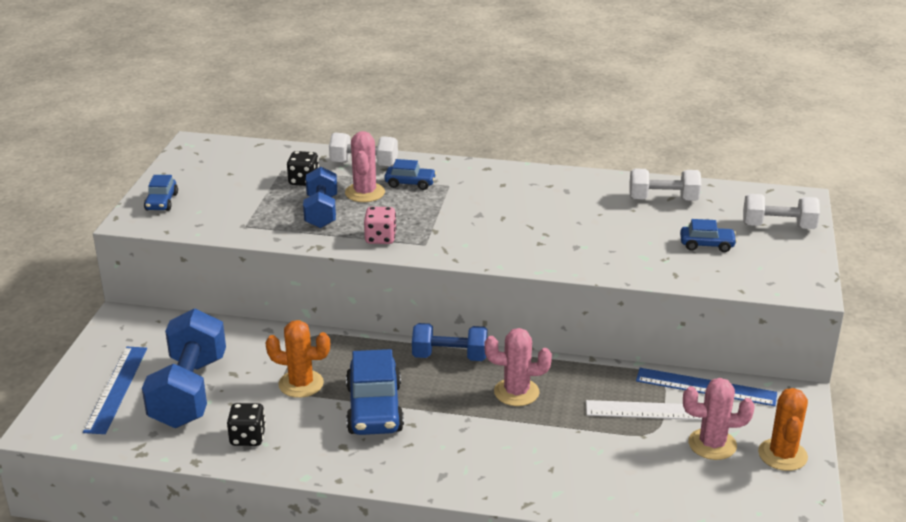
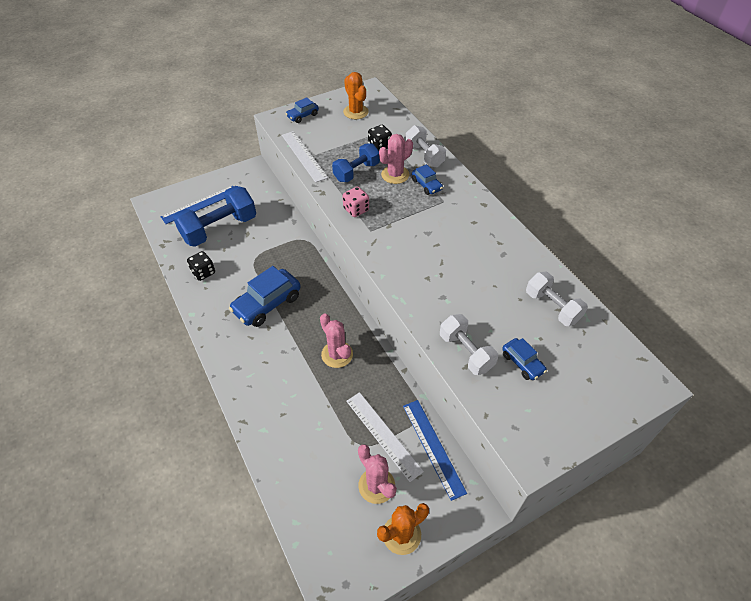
camera: 50 degrees right, 20 degrees up
orange cactus [265,320,330,398] -> orange cactus moved to [343,72,369,119]
blue dumbbell [412,323,488,361] -> none
white dumbbell [743,194,820,229] -> white dumbbell moved to [440,314,498,375]
none -> white ruler [282,131,328,183]

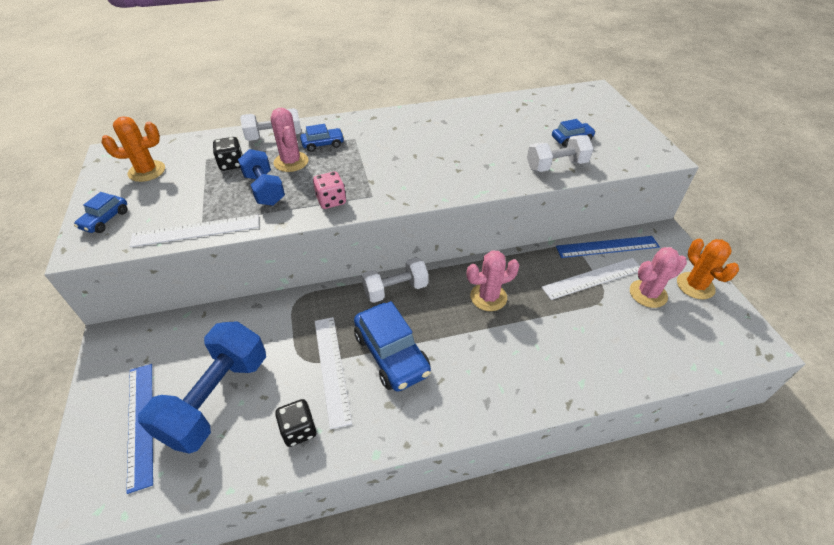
camera: 75 degrees left, 5 degrees down
blue dumbbell [173,186,256,247] -> blue dumbbell turned 45 degrees clockwise [138,321,266,454]
blue car [286,97,319,123] -> blue car turned 45 degrees clockwise [74,192,128,233]
white dumbbell [526,272,588,326] -> white dumbbell moved to [362,257,429,303]
none -> white ruler [315,317,352,429]

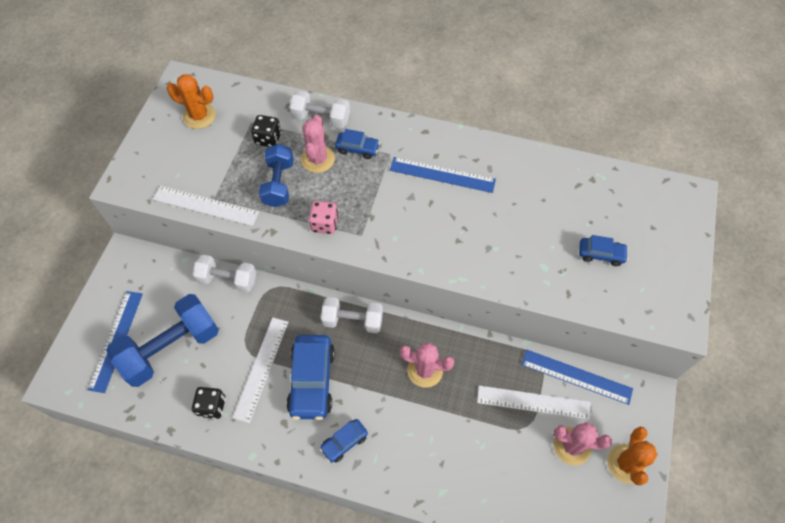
camera: 30 degrees right, 15 degrees up
blue car [74,192,128,233] -> blue car moved to [320,419,368,463]
white dumbbell [527,135,593,172] -> white dumbbell moved to [193,255,256,293]
none -> blue ruler [390,157,496,193]

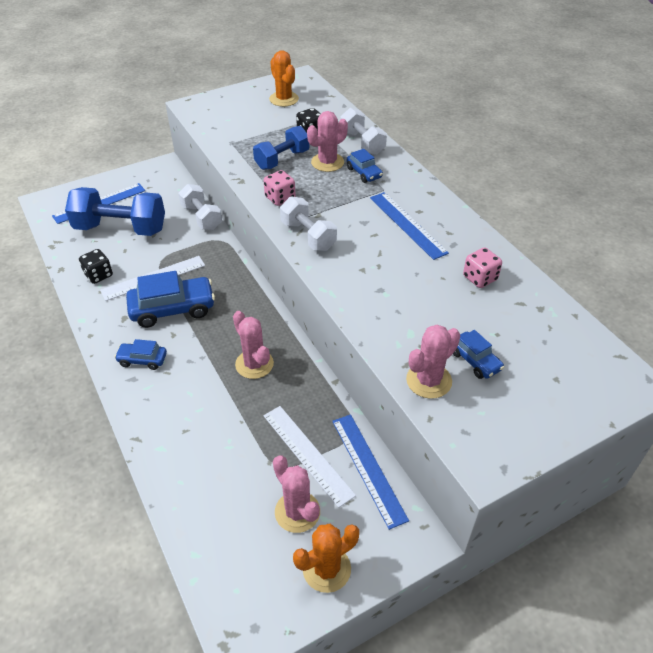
camera: 45 degrees right, 15 degrees down
white ruler [153,186,259,226] -> none
blue car [286,335,335,420] -> blue car turned 150 degrees counterclockwise [126,271,215,328]
white dumbbell [321,297,383,333] -> white dumbbell moved to [280,196,337,251]
none -> pink cactus [406,325,460,399]
none -> pink dice [463,248,502,288]

